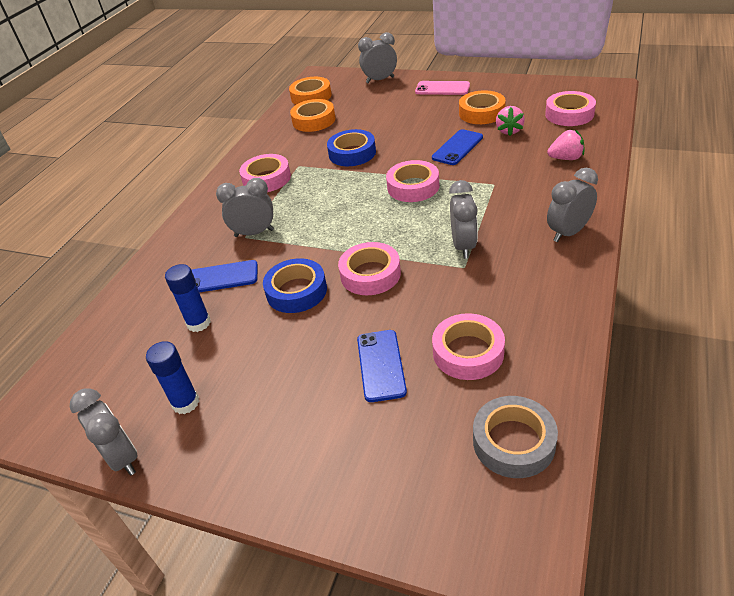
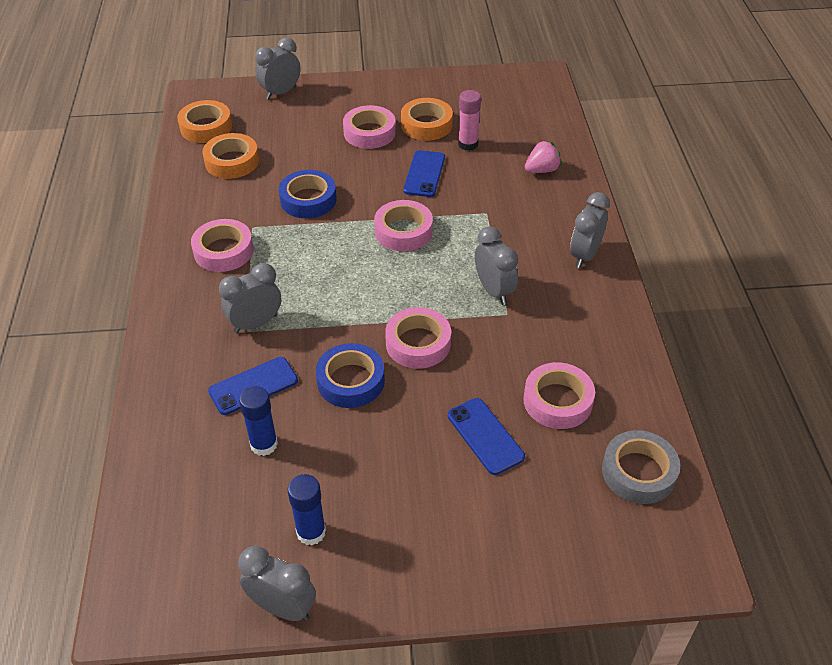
camera: 30 degrees left, 5 degrees up
pink phone [415,81,470,95] -> none
pink strawberry [496,106,525,136] -> pink glue stick [458,90,481,151]
pink tape [545,91,596,126] -> pink tape moved to [343,105,396,149]

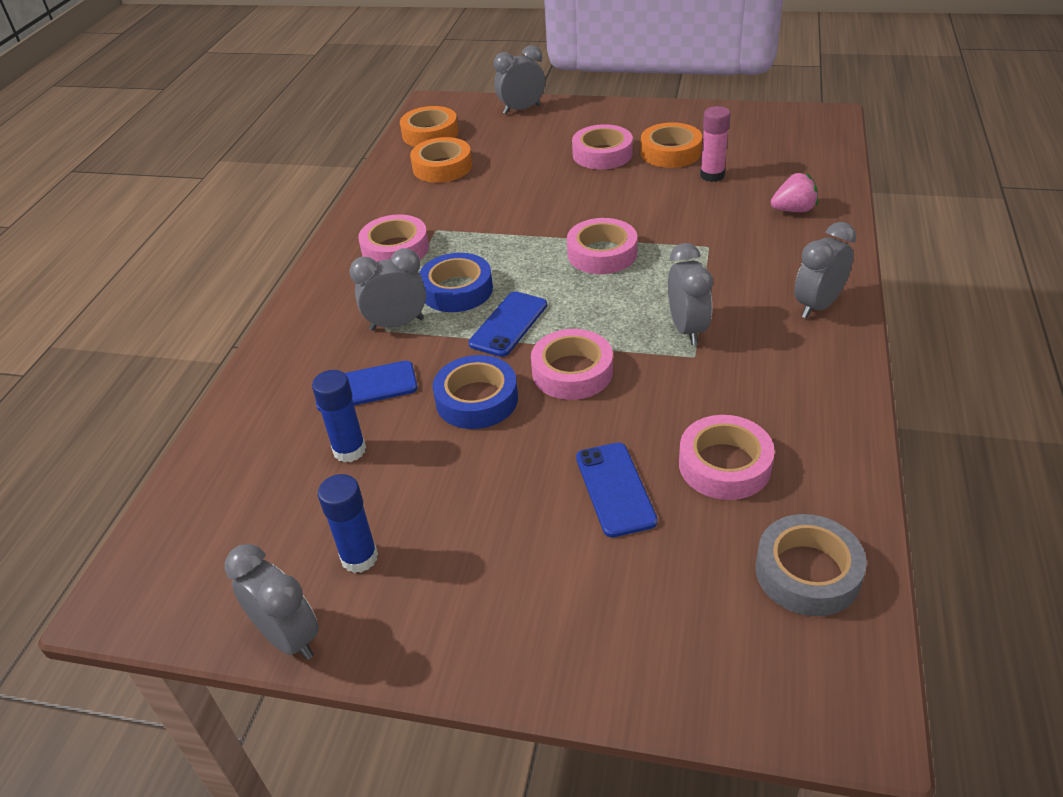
camera: 20 degrees right, 5 degrees down
blue tape [279,170,336,219] -> blue tape moved to [419,253,493,312]
blue phone [403,150,445,197] -> blue phone moved to [469,291,547,357]

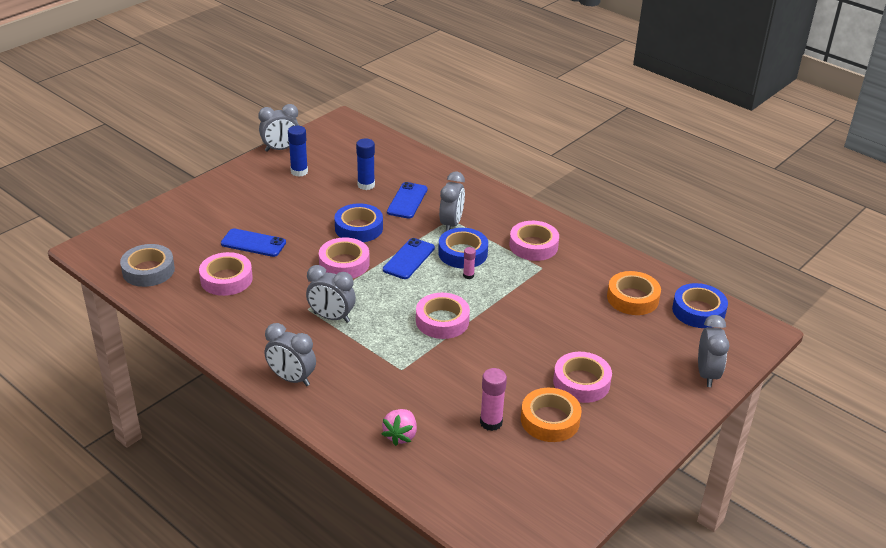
camera: 115 degrees right, 5 degrees down
orange tape [400,106,458,147] -> blue tape [672,283,728,328]
blue phone [469,291,547,357] -> blue phone turned 60 degrees clockwise [383,238,435,279]
grey clock [794,222,856,319] -> grey clock turned 135 degrees clockwise [265,323,316,386]
none -> pink glue stick [463,247,476,279]

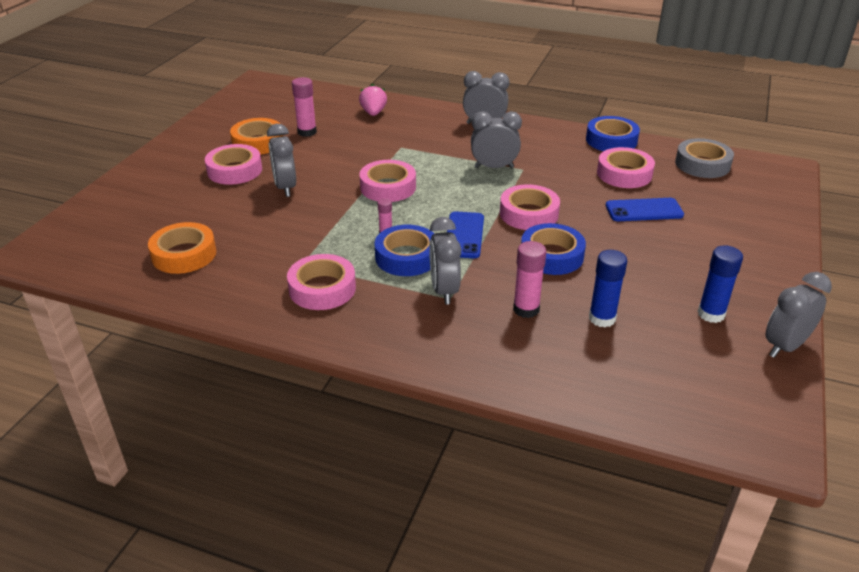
camera: 160 degrees right, 0 degrees up
blue phone [387,182,428,219] -> pink glue stick [513,241,546,318]
blue tape [672,283,728,328] -> blue tape moved to [586,116,640,151]
grey clock [698,315,729,387] -> grey clock moved to [267,124,296,197]

